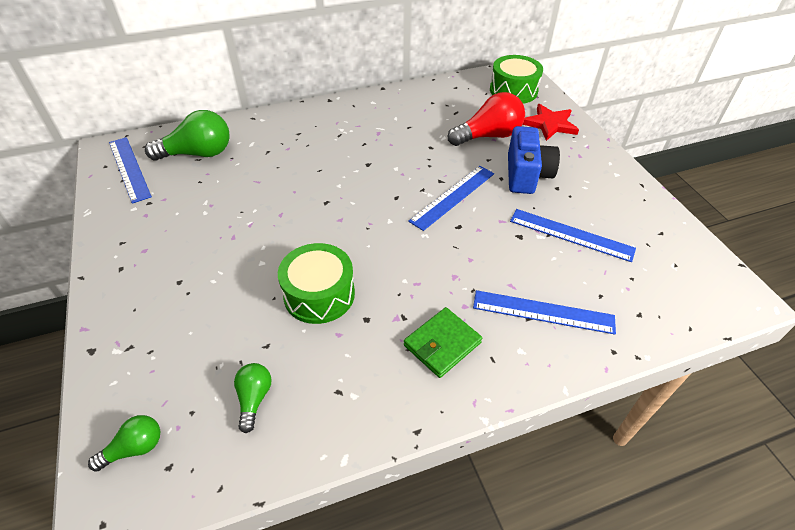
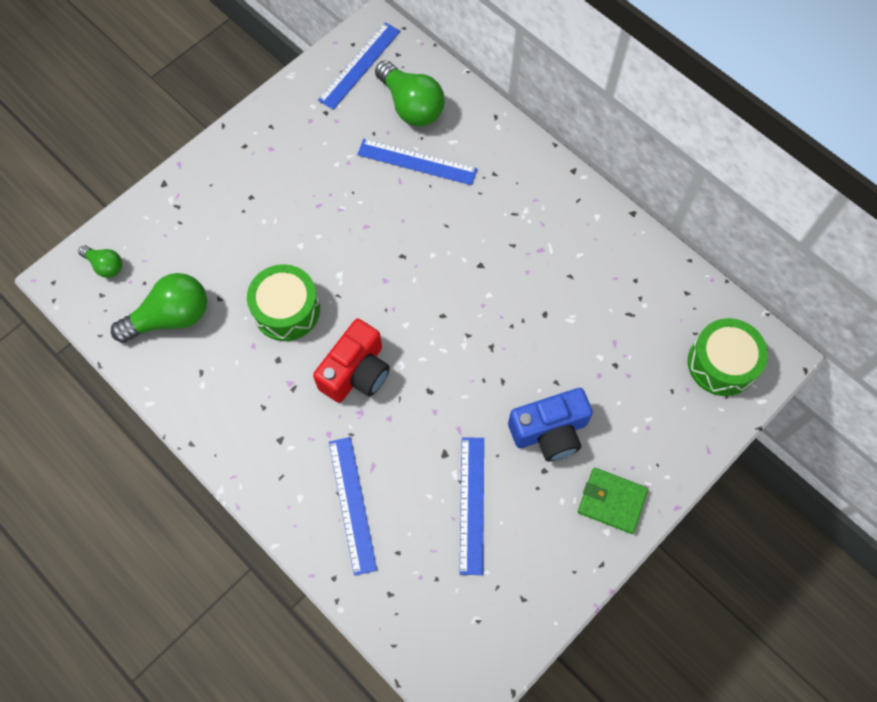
camera: 65 degrees right, 20 degrees up
green light bulb [234,363,272,433] -> green light bulb [111,273,207,343], size x1.88
green wallet [404,307,482,378] -> green wallet moved to [578,468,648,534]
blue ruler [408,166,494,231] -> blue ruler moved to [357,139,478,185]
red light bulb [448,92,525,146] -> none
red star [522,104,579,141] -> none
none -> red camera [313,319,390,403]

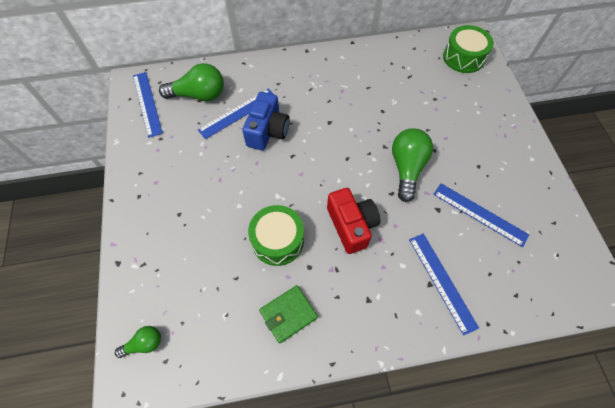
camera: 55 degrees left, 5 degrees down
green light bulb [111,273,207,343] -> green light bulb moved to [392,128,433,202]
blue ruler [329,437,377,576] -> blue ruler turned 45 degrees clockwise [409,234,479,336]
blue camera [508,388,593,461] -> blue camera moved to [242,92,290,150]
green wallet [578,468,648,534] -> green wallet moved to [259,285,318,344]

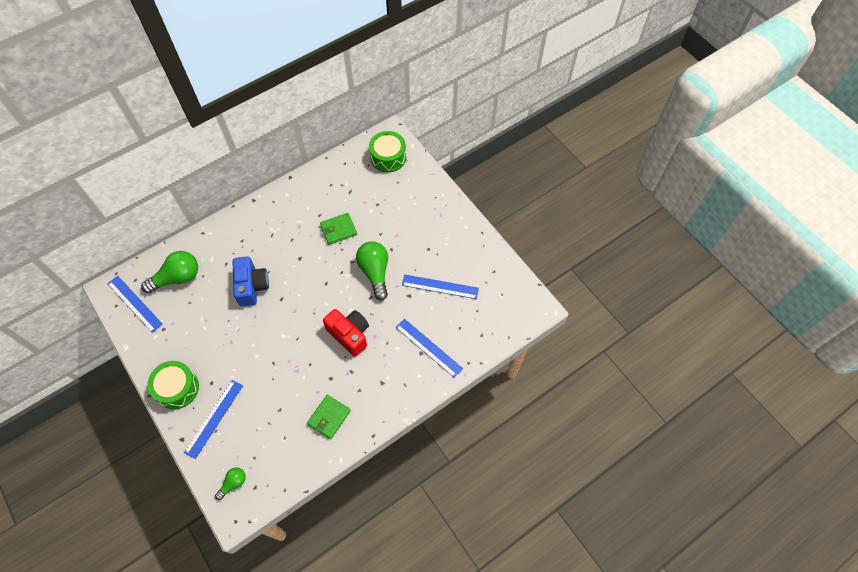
camera: 25 degrees left, 0 degrees up
blue ruler [198,89,273,139] -> blue ruler moved to [184,380,243,459]
green drum [248,205,304,266] -> green drum moved to [147,361,199,410]
none -> green wallet [320,213,357,245]

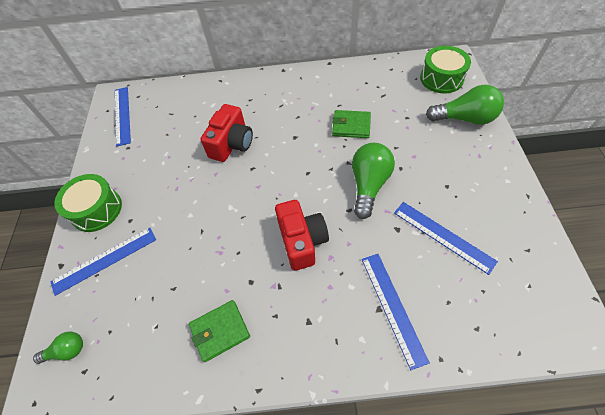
camera: 35 degrees right, 5 degrees down
green light bulb [141,251,198,294] -> green light bulb moved to [426,85,504,125]
blue camera [233,256,269,306] -> red camera [200,104,253,162]

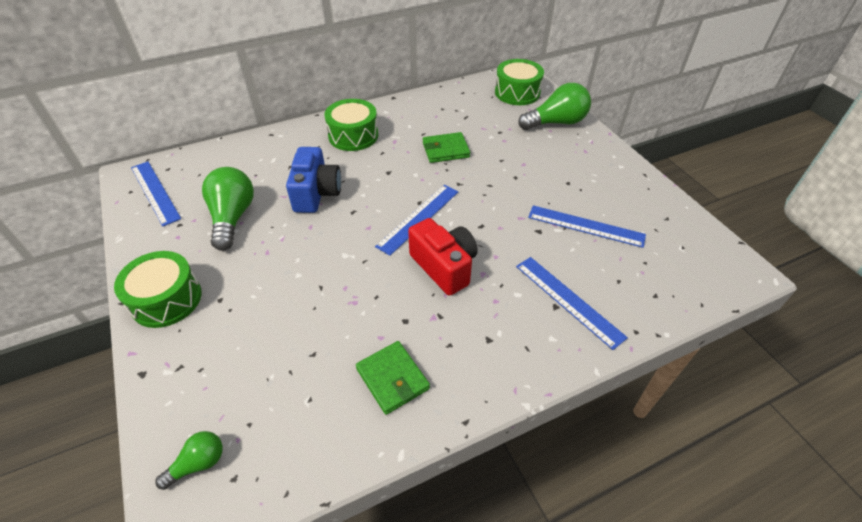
camera: 25 degrees left, 10 degrees down
blue ruler [50,228,156,296] -> blue ruler moved to [375,185,458,256]
green wallet [189,300,250,362] -> green wallet turned 75 degrees counterclockwise [356,341,430,415]
red camera [200,104,253,162] -> blue camera [286,147,341,213]
green light bulb [352,143,395,219] -> green light bulb moved to [202,167,254,251]
none -> green drum [325,99,378,151]

